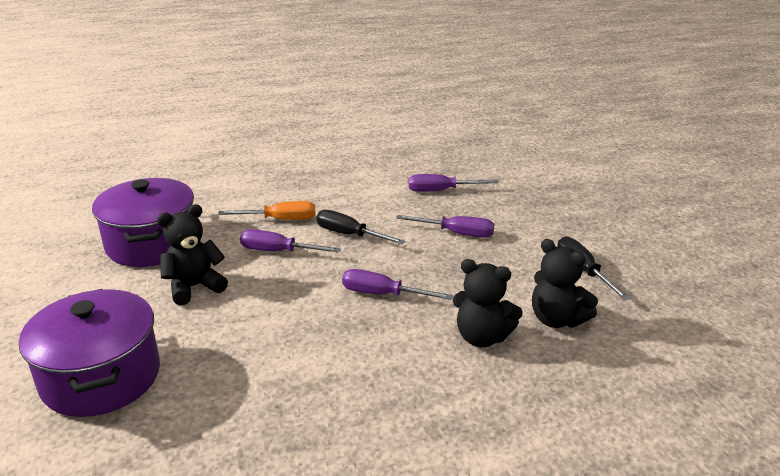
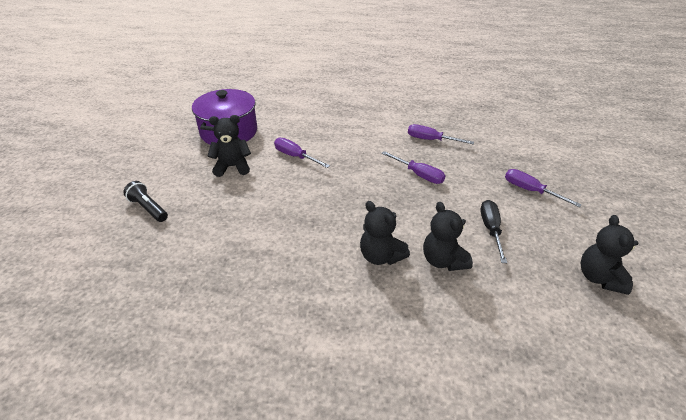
camera: 25 degrees right, 10 degrees up
purple pot [19,289,160,417] -> black flashlight [123,181,168,222]
orange screwdriver [218,201,315,220] -> none
black screwdriver [316,210,406,245] -> none
purple screwdriver [342,269,453,300] -> purple screwdriver moved to [505,169,582,207]
none -> black teddy bear [580,215,639,295]

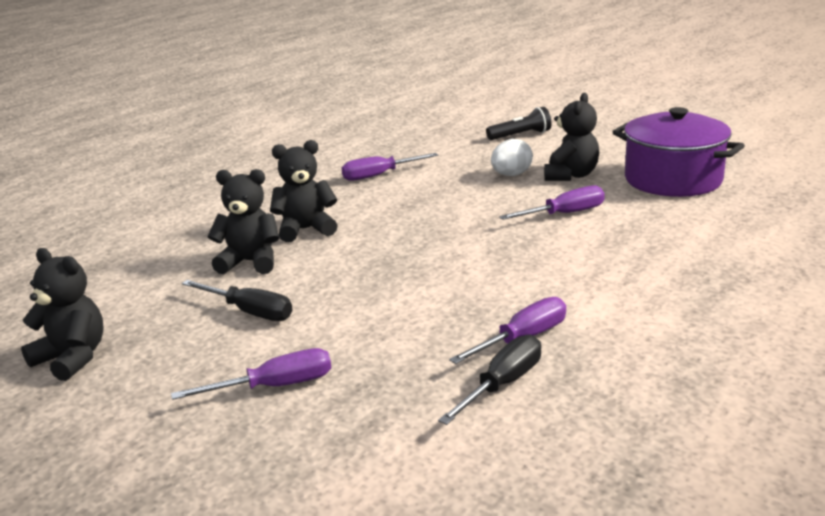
camera: 120 degrees right, 15 degrees down
purple screwdriver [382,151,445,184] -> purple screwdriver moved to [342,153,438,181]
none -> black screwdriver [438,335,541,425]
none -> white egg [491,139,533,176]

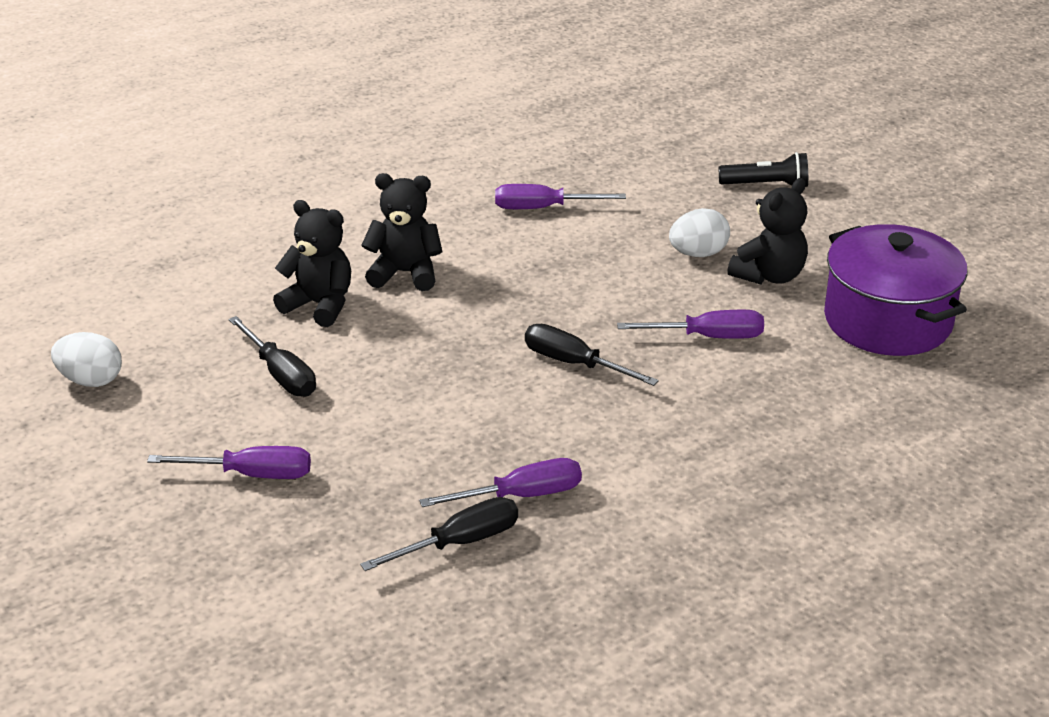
camera: 20 degrees right, 10 degrees up
black teddy bear [21,248,104,381] -> white egg [51,332,122,387]
none -> black screwdriver [525,324,659,386]

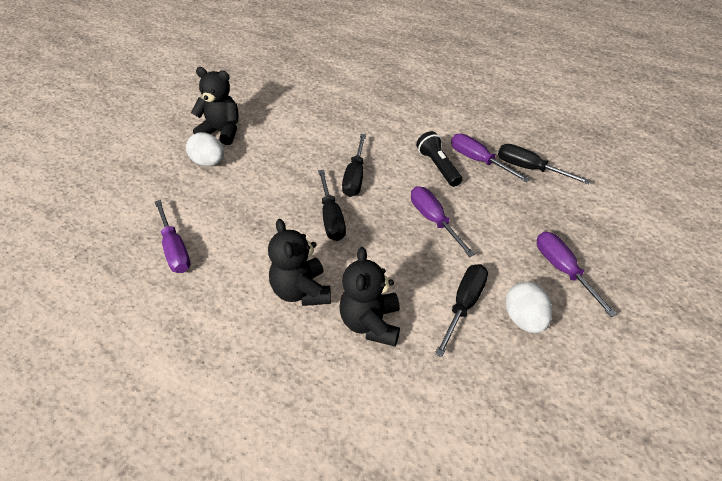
camera: 115 degrees left, 10 degrees up
white egg [51,332,122,387] -> white egg moved to [505,282,552,333]
purple screwdriver [617,310,764,339] -> purple screwdriver moved to [411,186,475,257]
black flashlight [719,152,808,187] -> black flashlight moved to [416,131,462,187]
purple pot [824,224,967,356] -> none
none -> black screwdriver [318,170,346,241]

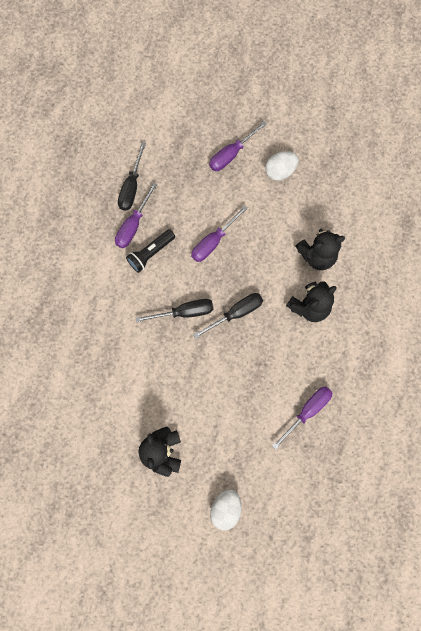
camera: 110 degrees left, 30 degrees up
white egg [186,132,224,166] -> white egg moved to [210,489,241,530]
black screwdriver [435,264,488,357] -> none

